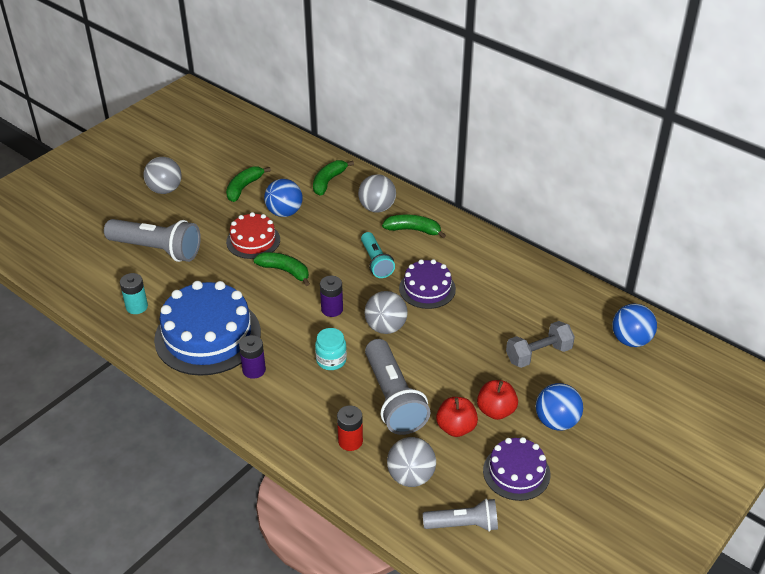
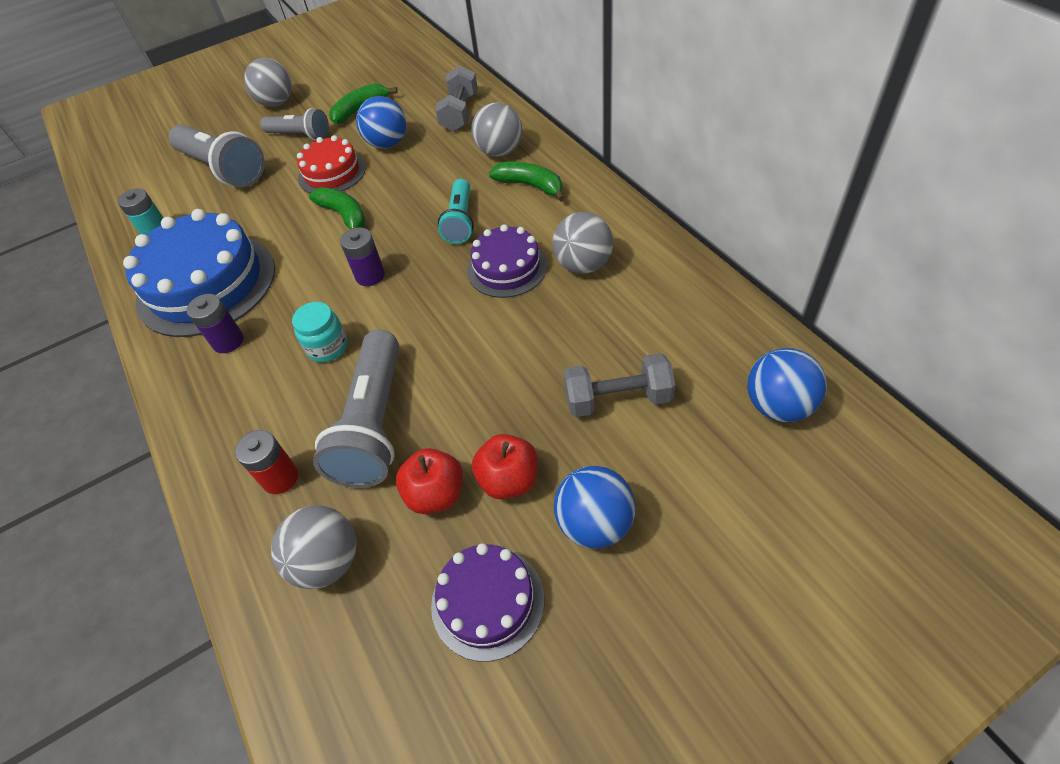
camera: 25 degrees right, 10 degrees up
green banana [313,160,354,196] -> grey dumbbell [435,65,478,132]
grey ball [364,291,408,334] -> grey ball moved to [552,212,613,274]
grey flashlight [423,498,498,532] -> grey flashlight moved to [260,108,329,140]

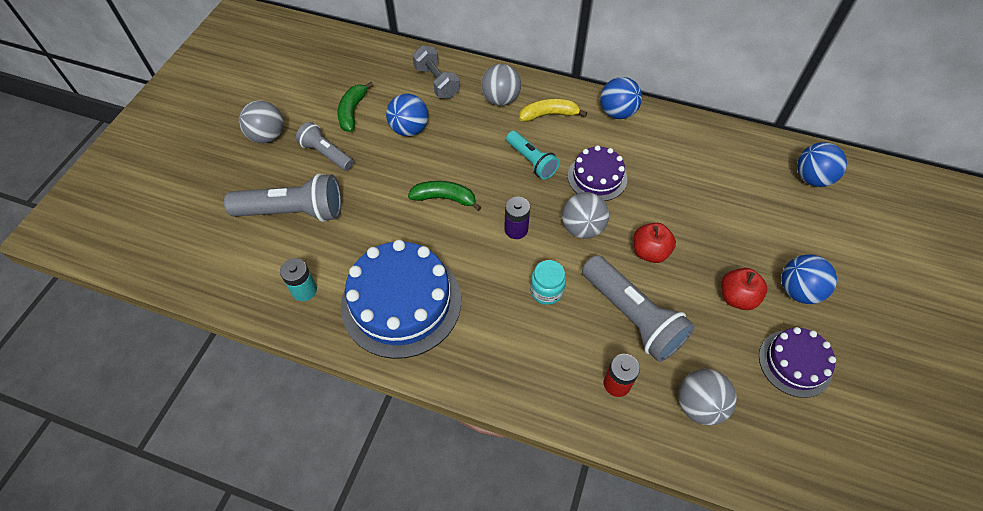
camera: 45 degrees left, 5 degrees up
purple battery [186,294,244,353] -> none
grey flashlight [260,108,329,140] -> grey flashlight turned 120 degrees counterclockwise [296,122,354,171]
red cake [297,135,366,193] -> none
red apple [396,448,463,514] -> red apple moved to [634,223,676,263]
green banana [489,162,565,201] -> yellow banana [519,98,587,122]
grey ball [552,212,613,274] -> grey ball moved to [562,192,609,239]
grey dumbbell [564,353,675,417] -> none
none -> blue ball [600,77,642,119]

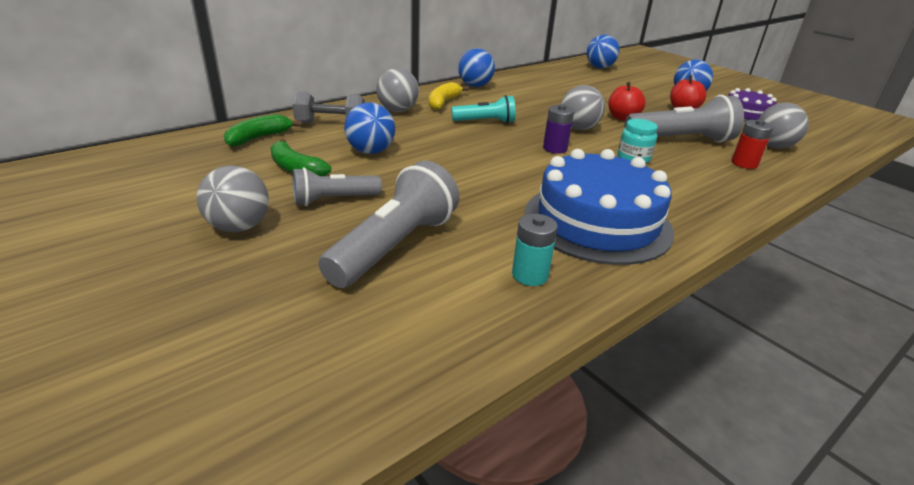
camera: 60 degrees left, 25 degrees down
green banana [408,181,481,211] -> green banana moved to [224,114,302,147]
purple cake [568,145,627,201] -> none

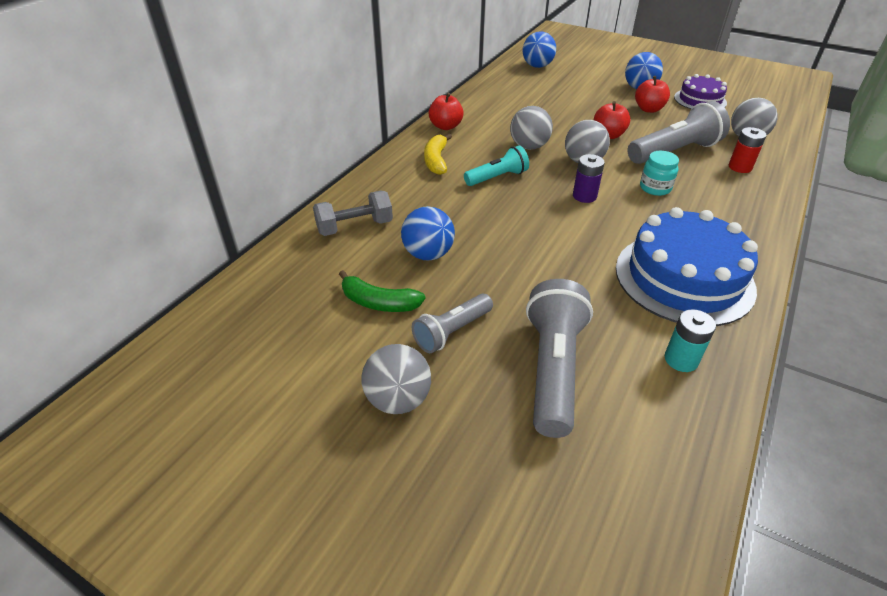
camera: 20 degrees left, 10 degrees up
green banana [224,114,302,147] -> none
grey ball [376,68,419,112] -> grey ball moved to [510,106,553,150]
blue ball [458,48,495,87] -> red apple [429,93,464,130]

